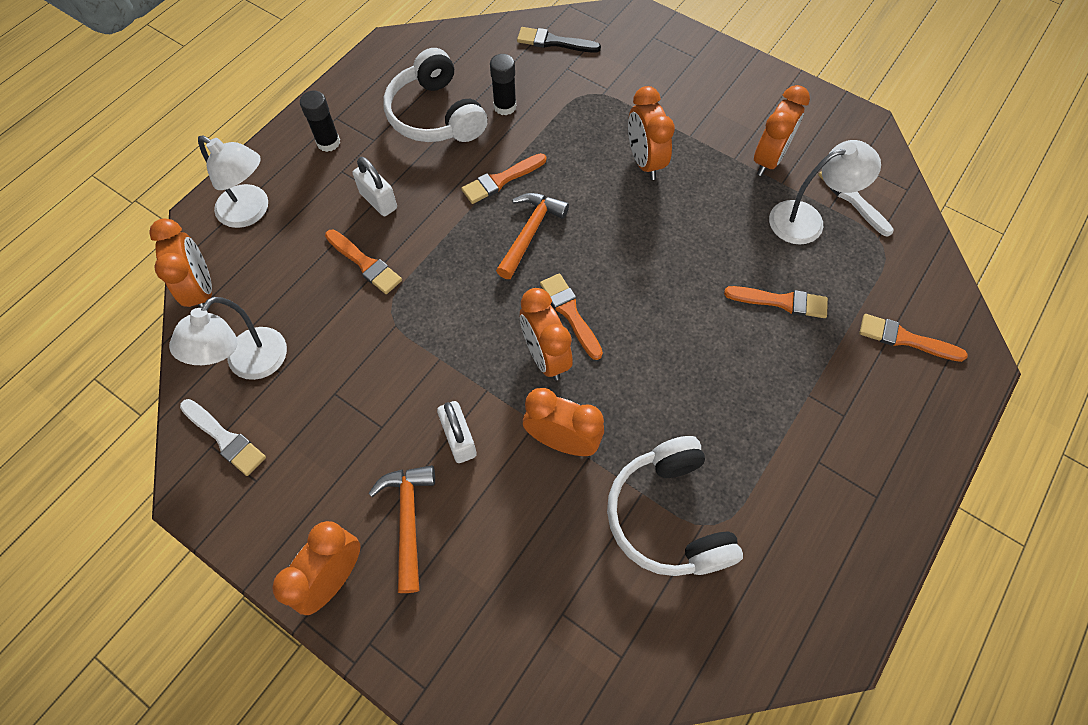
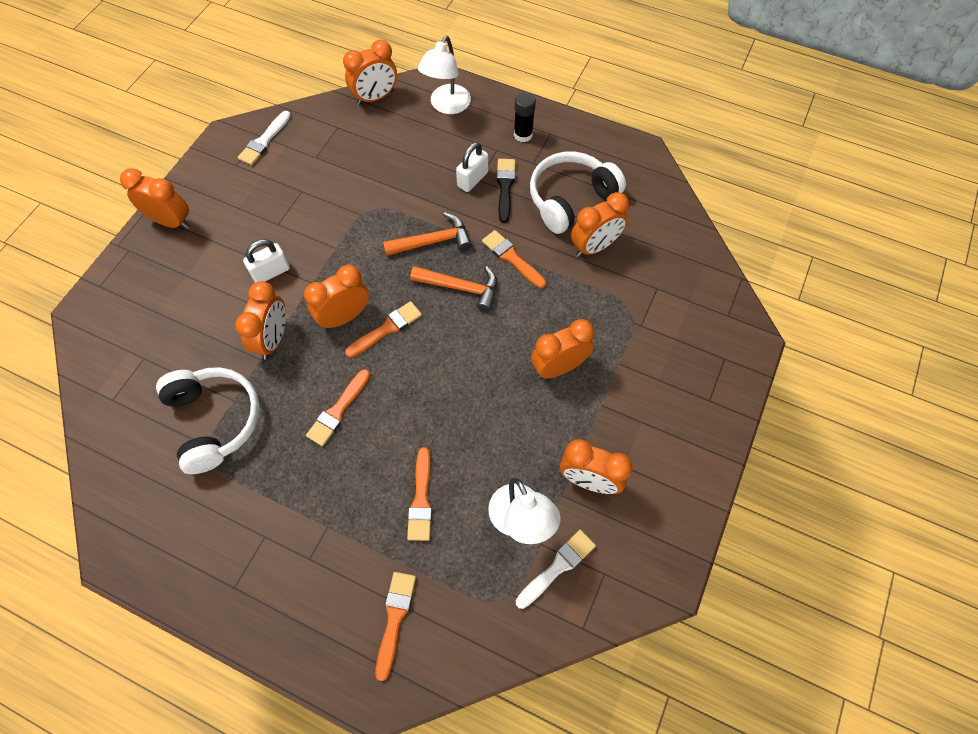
camera: 80 degrees right, 0 degrees up
white lamp [169,297,287,380] -> none
orange brush [325,229,402,294] -> orange brush moved to [306,369,370,446]
orange hammer [368,465,435,593] -> orange hammer moved to [383,212,472,256]
black glue stick [490,54,516,115] -> orange clock [571,192,629,257]
black brush [517,27,601,53] -> black brush moved to [496,159,515,223]
white headphones [607,436,743,576] -> white headphones turned 90 degrees clockwise [156,367,260,474]

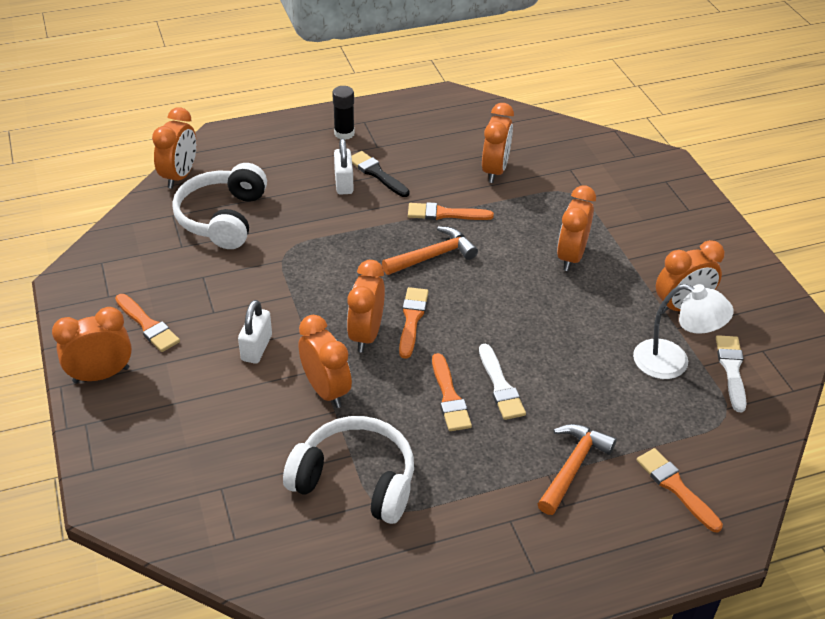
camera: 45 degrees left, 20 degrees down
white brush [238,111,291,165] -> white brush moved to [479,344,526,420]
orange hammer [383,212,472,256] -> orange hammer moved to [538,424,617,515]
orange brush [407,447,432,541] -> orange brush moved to [115,294,180,352]
white lamp [418,36,471,114] -> none
white headphones [530,151,626,234] -> white headphones moved to [172,163,267,249]

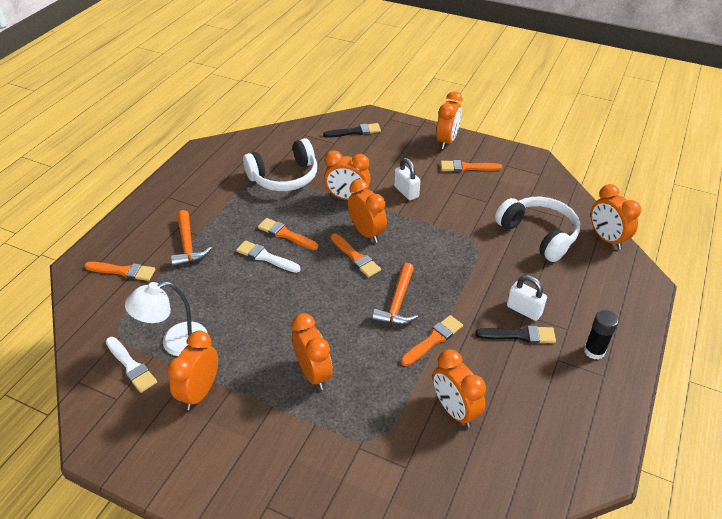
camera: 135 degrees right, 0 degrees up
none -> black brush [323,123,381,138]

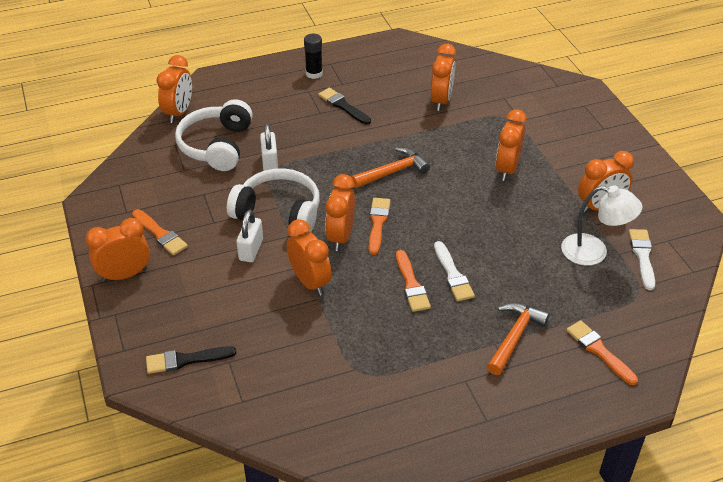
camera: 135 degrees left, 0 degrees up
white headphones [243,138,317,191] -> white headphones moved to [227,168,320,232]
black brush [323,123,381,138] -> black brush turned 45 degrees counterclockwise [146,346,236,374]
orange brush [401,315,463,366] -> none
white padlock [507,275,547,321] -> white padlock moved to [260,124,278,171]

